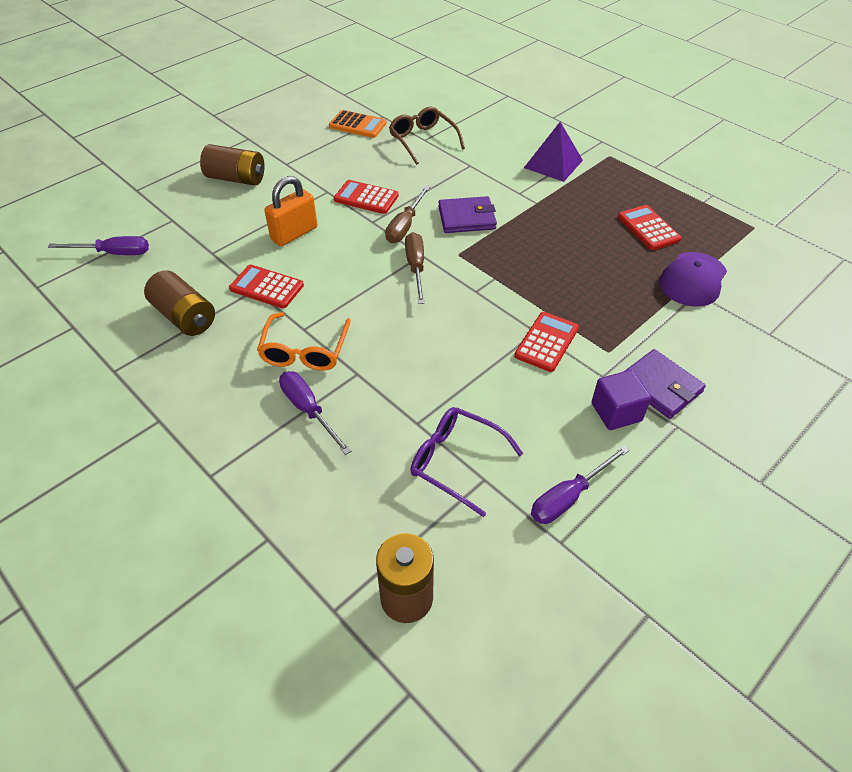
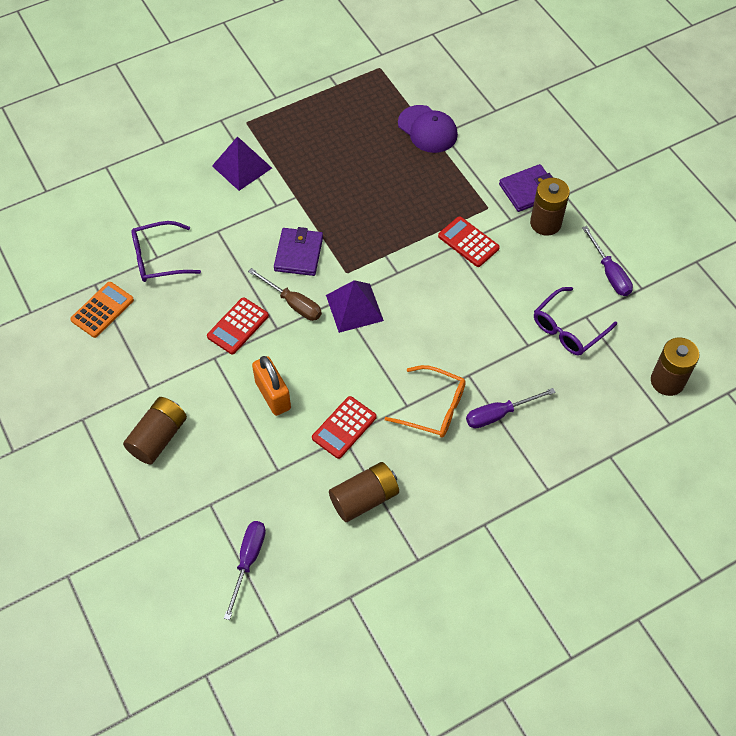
camera: 75 degrees left, 10 degrees up
brown glasses [389,107,465,165] -> purple glasses [131,221,201,282]
brown screwdriver [405,232,425,304] -> purple pyramid [326,280,384,333]
purple cube [592,370,651,430] -> brown battery [530,178,570,236]
red calculator [618,205,682,250] -> none

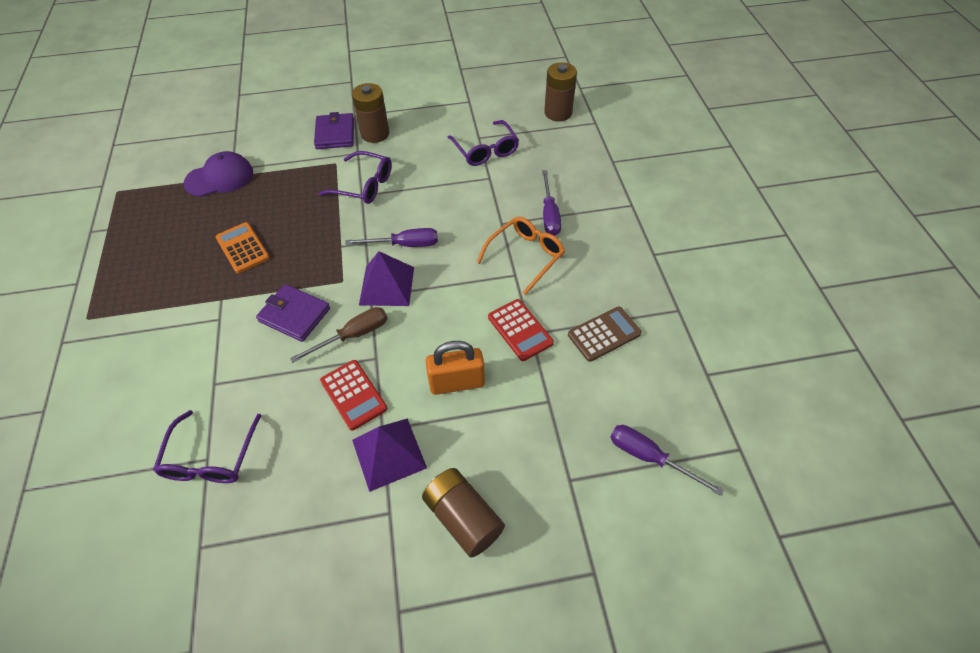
camera: 70 degrees left, 5 degrees down
orange calculator [70,282,134,338] -> orange calculator moved to [216,222,270,274]
purple pyramid [212,136,272,191] -> purple pyramid moved to [352,418,427,492]
brown battery [329,462,399,522] -> brown calculator [568,307,642,362]
red calculator [438,216,500,267] -> purple glasses [318,151,392,204]
purple screwdriver [582,226,633,296] -> purple screwdriver moved to [345,228,438,247]

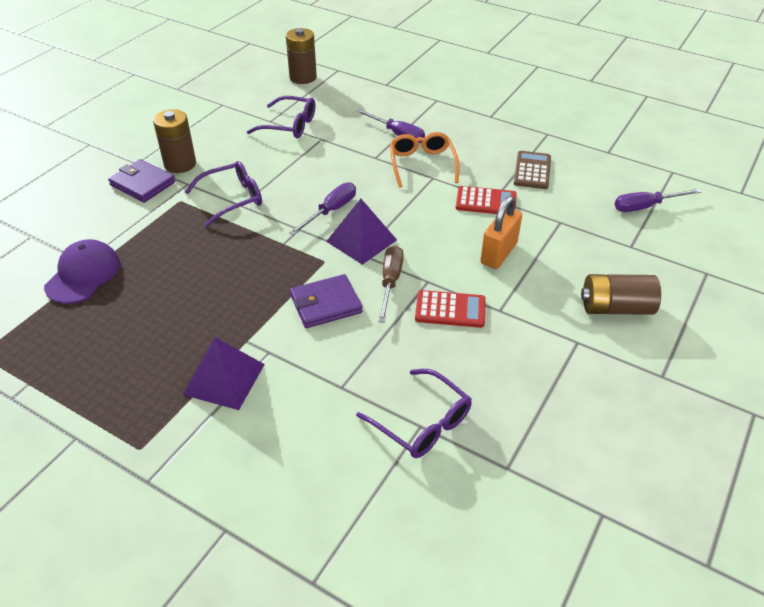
camera: 50 degrees left, 10 degrees down
orange calculator [216,222,270,274] -> none
purple pyramid [352,418,427,492] -> purple pyramid moved to [183,337,265,410]

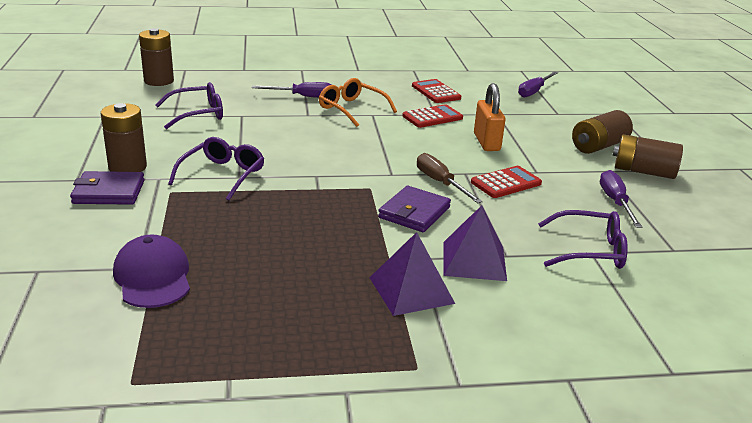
camera: 40 degrees left, 15 degrees down
purple screwdriver [289,182,356,235] -> purple screwdriver moved to [600,170,642,228]
purple pyramid [326,199,397,265] -> purple pyramid moved to [444,205,507,281]
brown calculator [514,151,551,189] -> red calculator [412,79,461,103]
none -> brown battery [612,134,683,179]

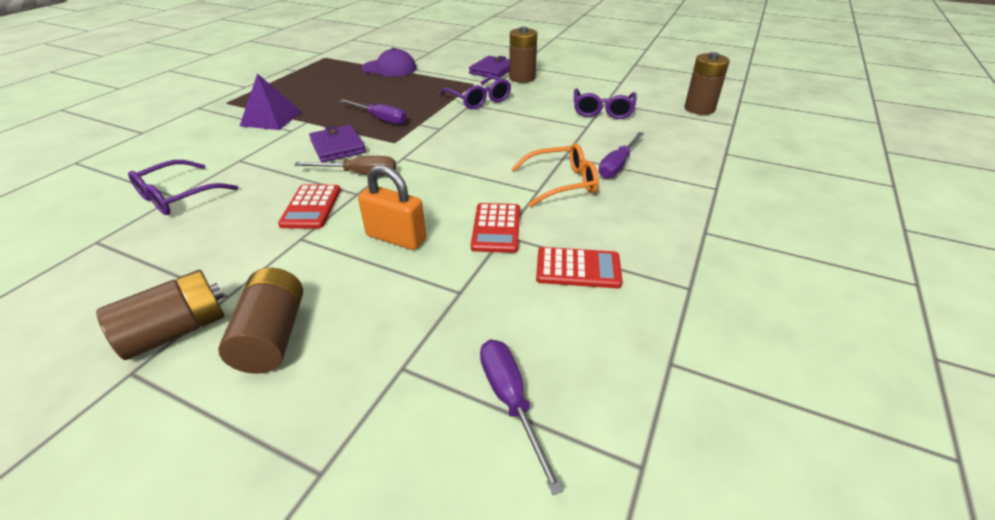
camera: 125 degrees right, 10 degrees up
purple pyramid [444,205,507,281] -> none
purple screwdriver [600,170,642,228] -> purple screwdriver moved to [339,99,407,125]

